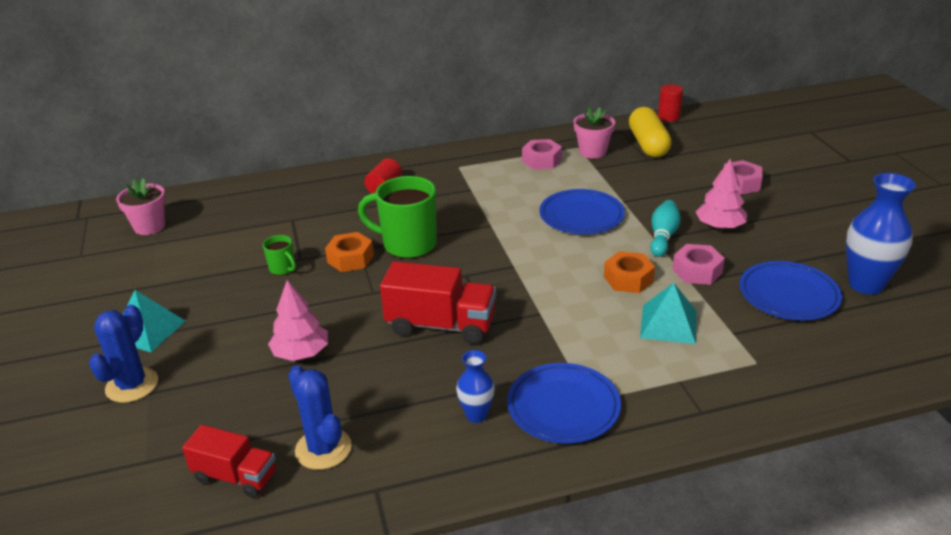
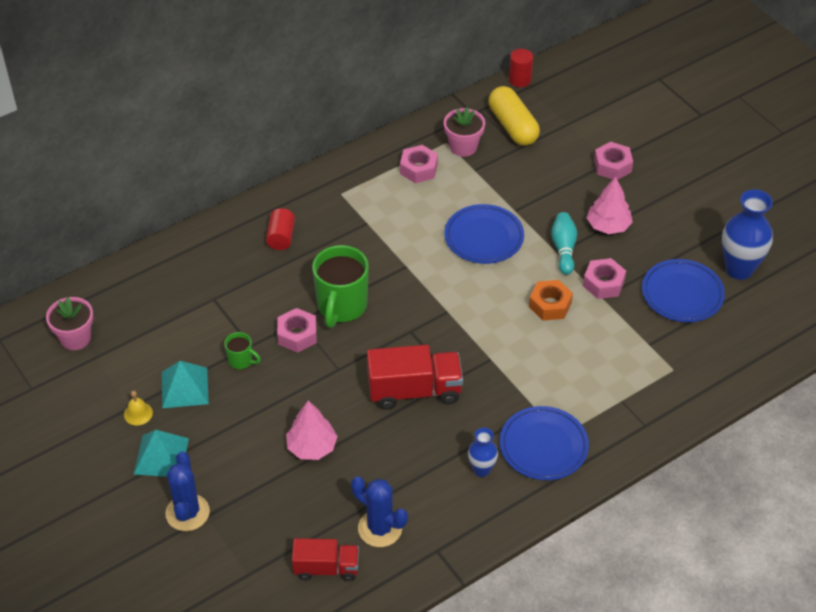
camera: 20 degrees left, 15 degrees up
orange nut [325,232,374,272] -> pink nut [277,308,317,353]
green mug [358,176,437,259] -> green mug turned 75 degrees counterclockwise [312,245,369,328]
turquoise pyramid [640,283,696,344] -> turquoise pyramid moved to [162,361,209,408]
none -> yellow bell [124,391,153,425]

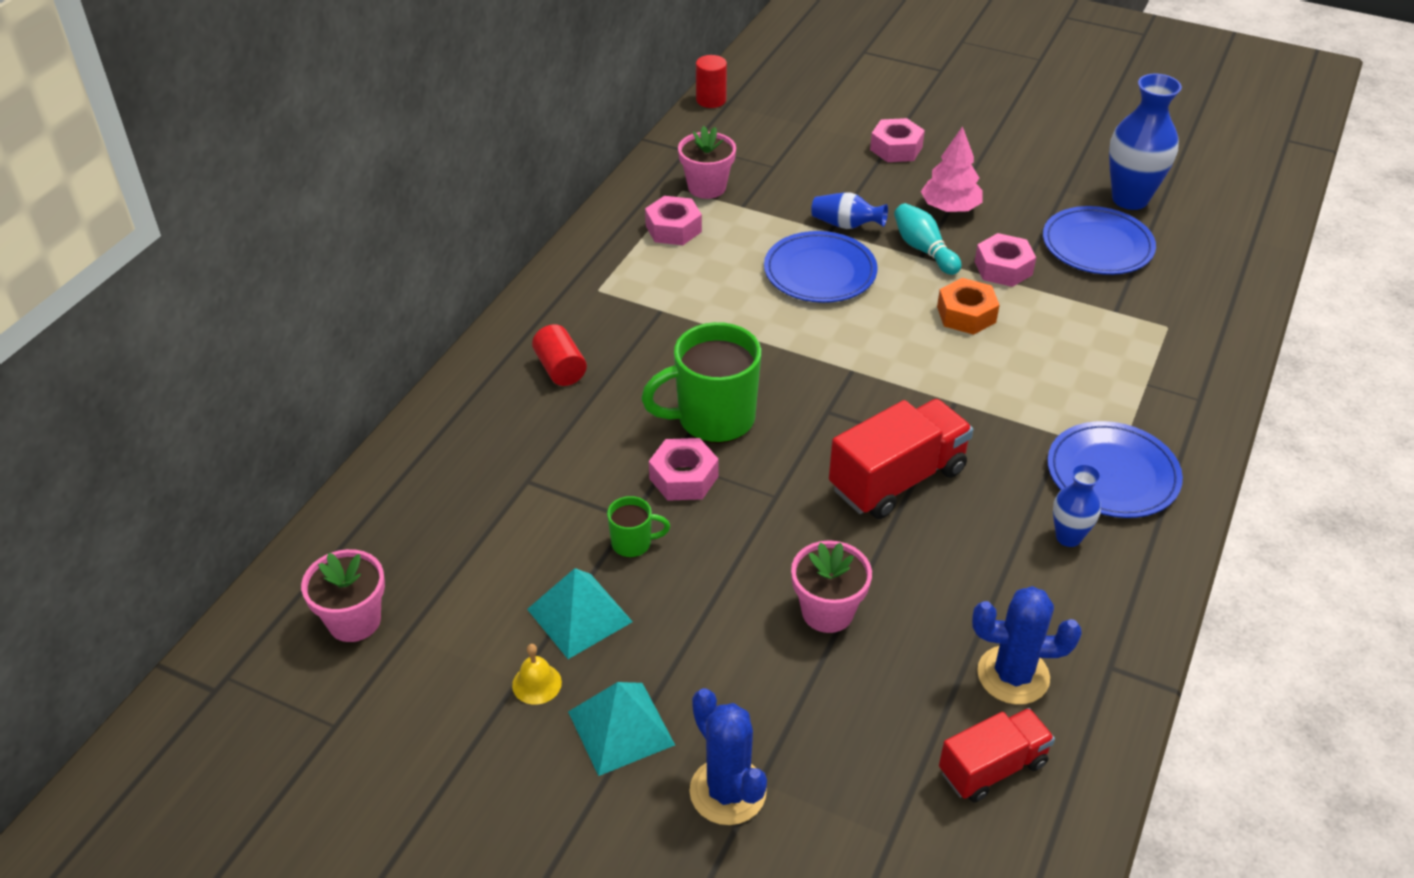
camera: 30 degrees left, 5 degrees down
pink tree [286,401,338,460] -> pink flower pot [791,540,872,633]
green mug [312,245,369,328] -> green mug turned 90 degrees clockwise [641,322,761,443]
yellow capsule [489,86,540,146] -> none
none -> blue vase [811,193,888,229]

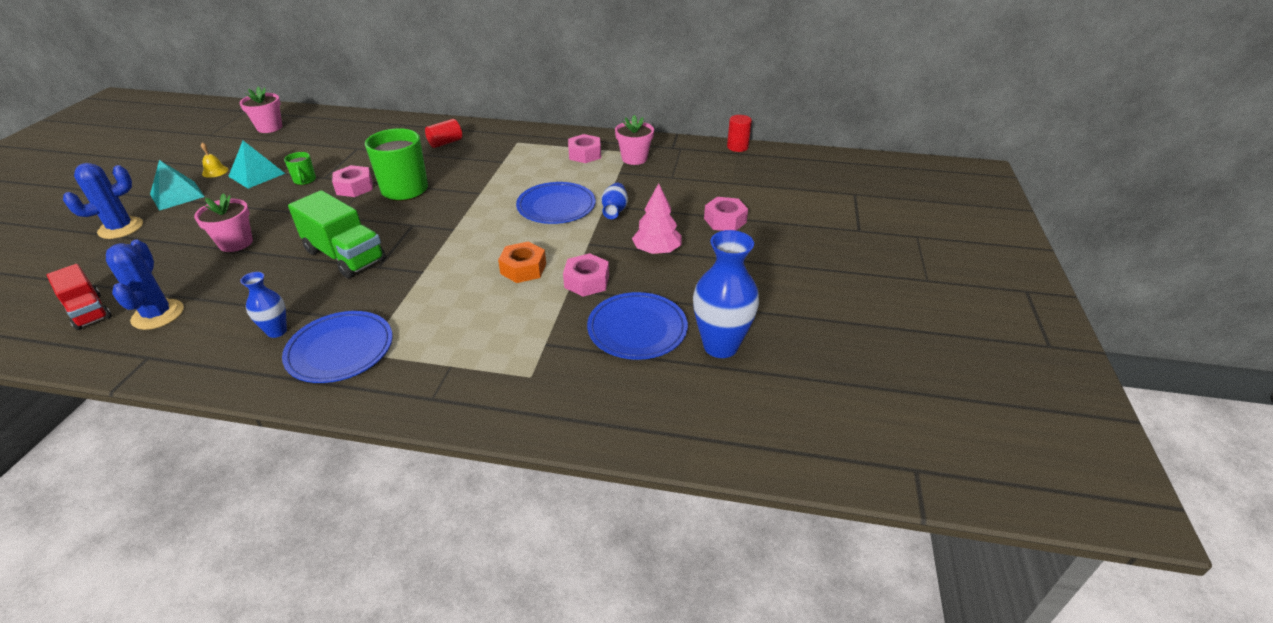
camera: 75 degrees right, 5 degrees down
red truck [829,399,973,519] -> green truck [288,190,386,278]
turquoise bowling pin [894,203,961,275] -> none

